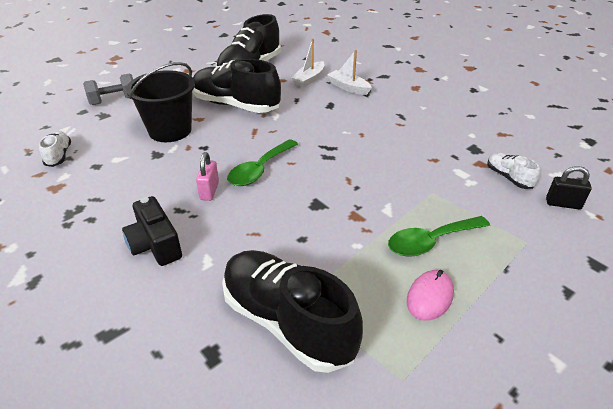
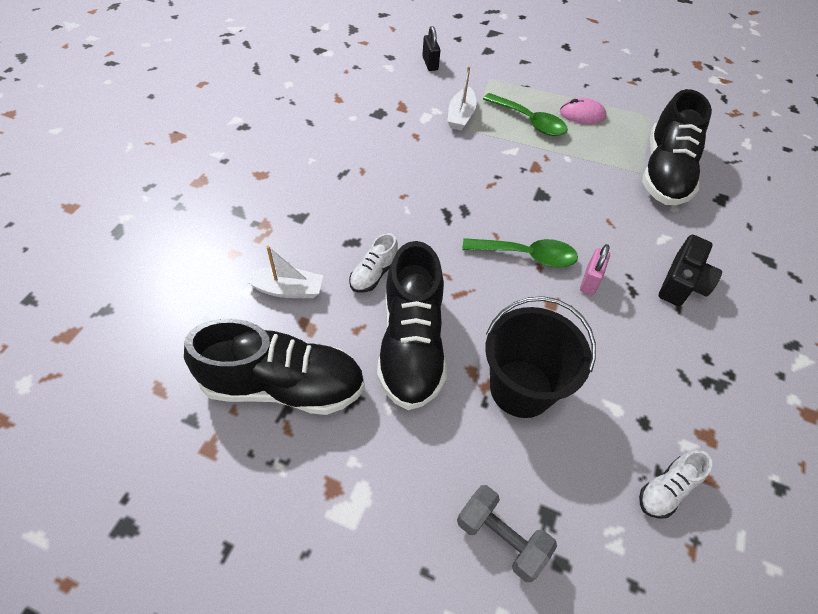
camera: 120 degrees left, 15 degrees up
pink padlock [196,152,219,201] -> pink padlock turned 45 degrees counterclockwise [580,244,610,295]
white boat [327,50,372,95] -> white boat moved to [447,66,477,131]
white shoe [487,153,540,189] -> white shoe moved to [349,233,398,293]

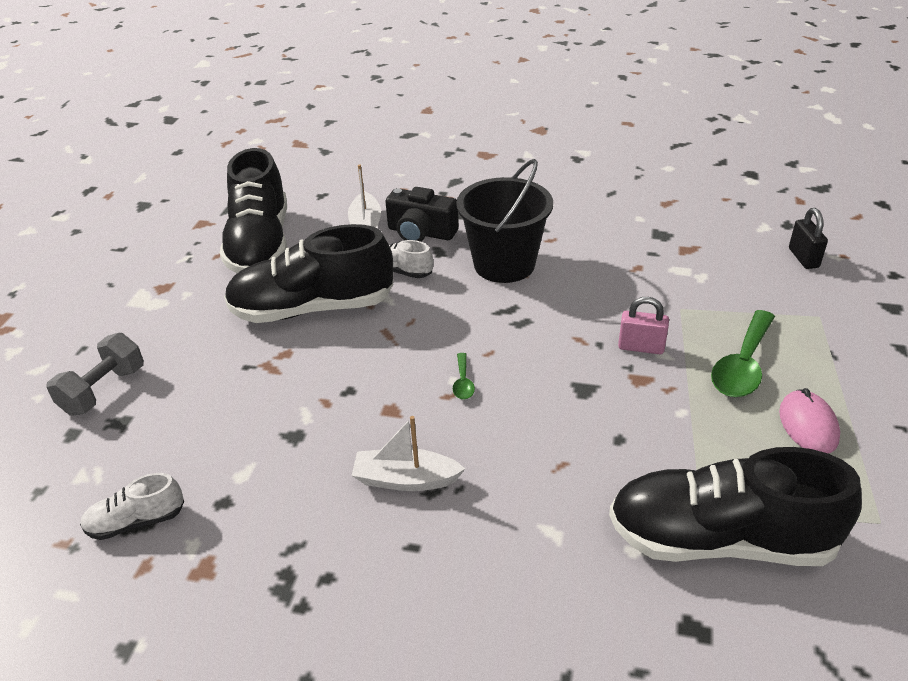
camera: 85 degrees right, 15 degrees down
black padlock [422,26,440,71] -> black padlock turned 75 degrees counterclockwise [789,208,828,269]
white boat [447,66,477,131] -> white boat moved to [352,416,465,491]
green spoon [462,238,578,268] -> green spoon [453,353,475,399], size x0.47
black bucket [485,296,596,418] -> black bucket moved to [456,159,553,283]
pink padlock [580,244,610,295] -> pink padlock moved to [618,297,669,354]
white shoe [639,450,712,519] -> white shoe turned 60 degrees counterclockwise [80,473,184,540]
black camera [659,235,722,306] -> black camera moved to [385,187,459,242]

